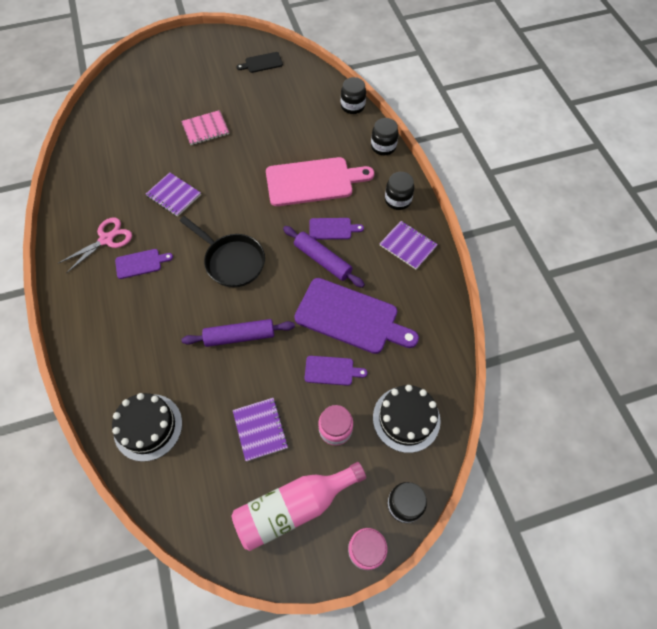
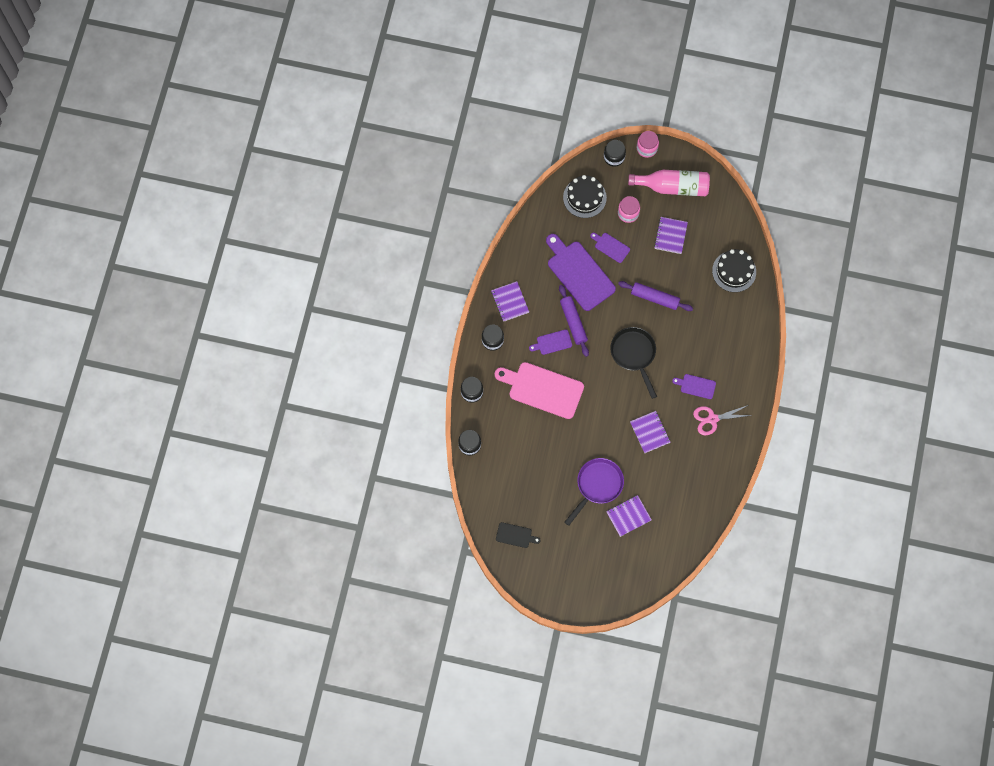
camera: 150 degrees left, 10 degrees up
pink notebook [181,110,229,145] -> purple pan [565,458,624,526]
purple cutting board [309,218,364,240] -> purple cutting board turned 45 degrees counterclockwise [529,329,572,355]
none -> purple notebook [606,495,652,537]

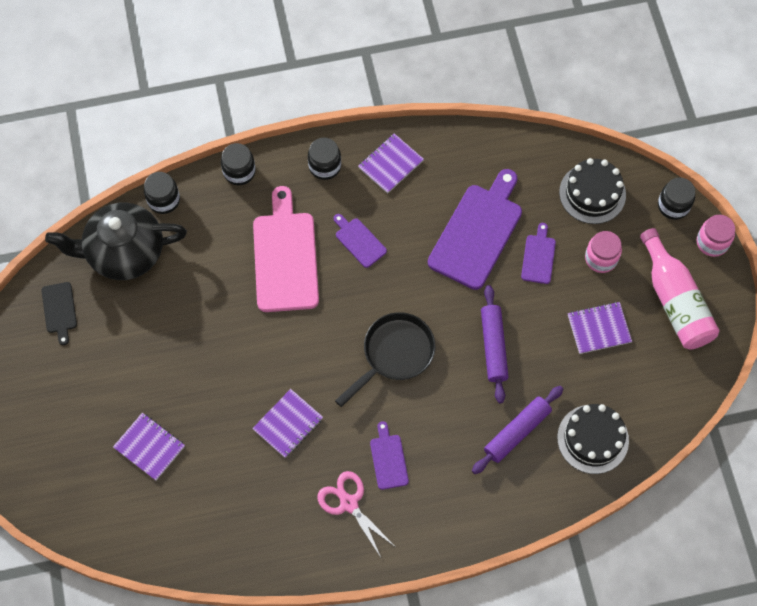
camera: 65 degrees right, 5 degrees down
purple rolling pin [559,285,589,357] -> purple rolling pin moved to [472,386,563,474]
purple pan [565,458,624,526] -> none
none -> black teapot [45,202,187,280]

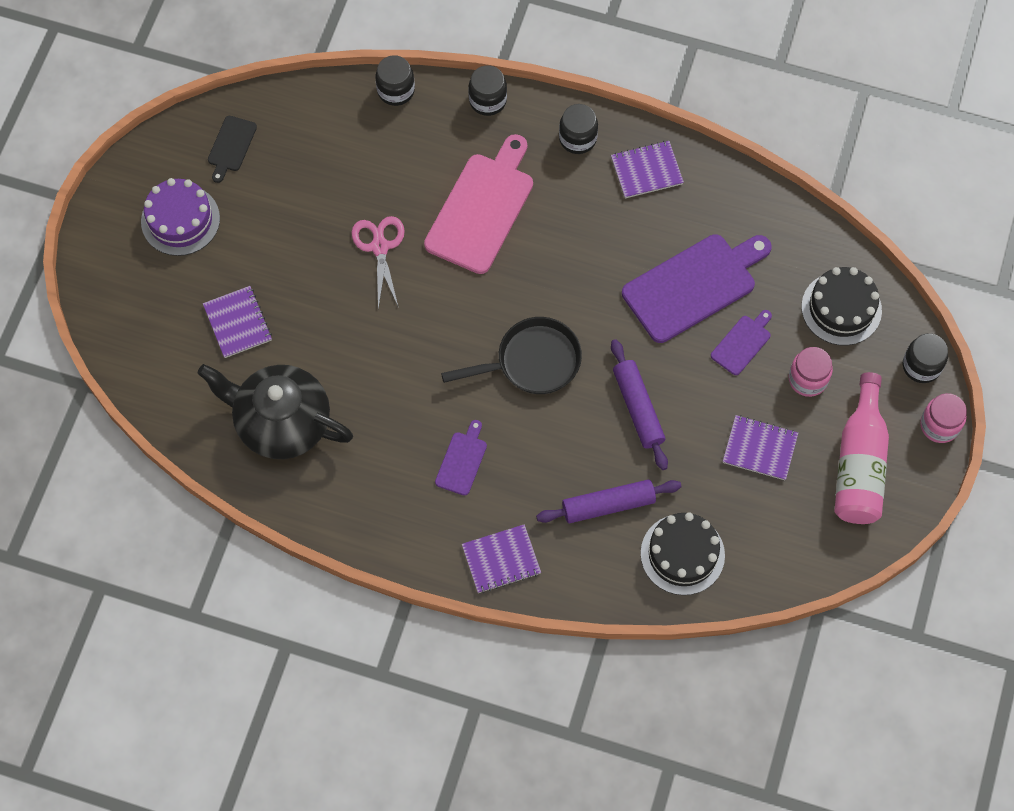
camera: 30 degrees right, 0 degrees up
black teapot [45,202,187,280] -> black teapot moved to [197,364,353,459]
purple notebook [252,389,323,458] -> purple notebook moved to [462,524,541,593]
pink scissors [317,471,394,557] -> pink scissors moved to [351,216,405,309]
purple cutting board [334,214,387,268] -> none
purple rolling pin [481,285,509,403] -> purple rolling pin turned 45 degrees counterclockwise [611,339,668,470]
none -> purple cake [141,178,220,256]

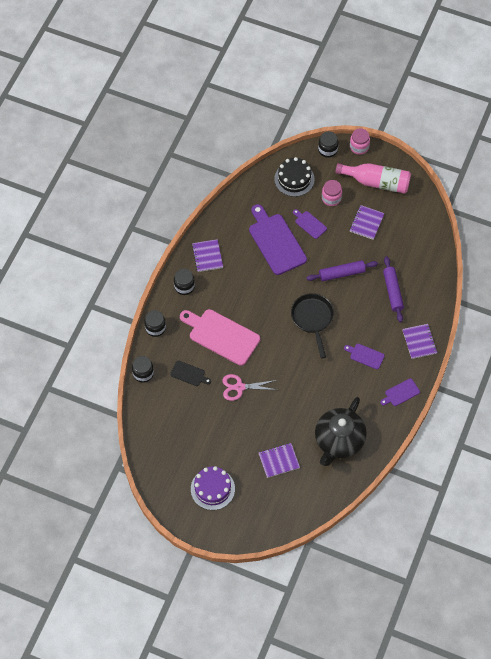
camera: 85 degrees left, 5 degrees down
black cutting board [208,116,257,183] -> black cutting board moved to [170,361,211,386]
black cake [641,512,725,595] -> none
none -> purple cutting board [380,378,420,406]

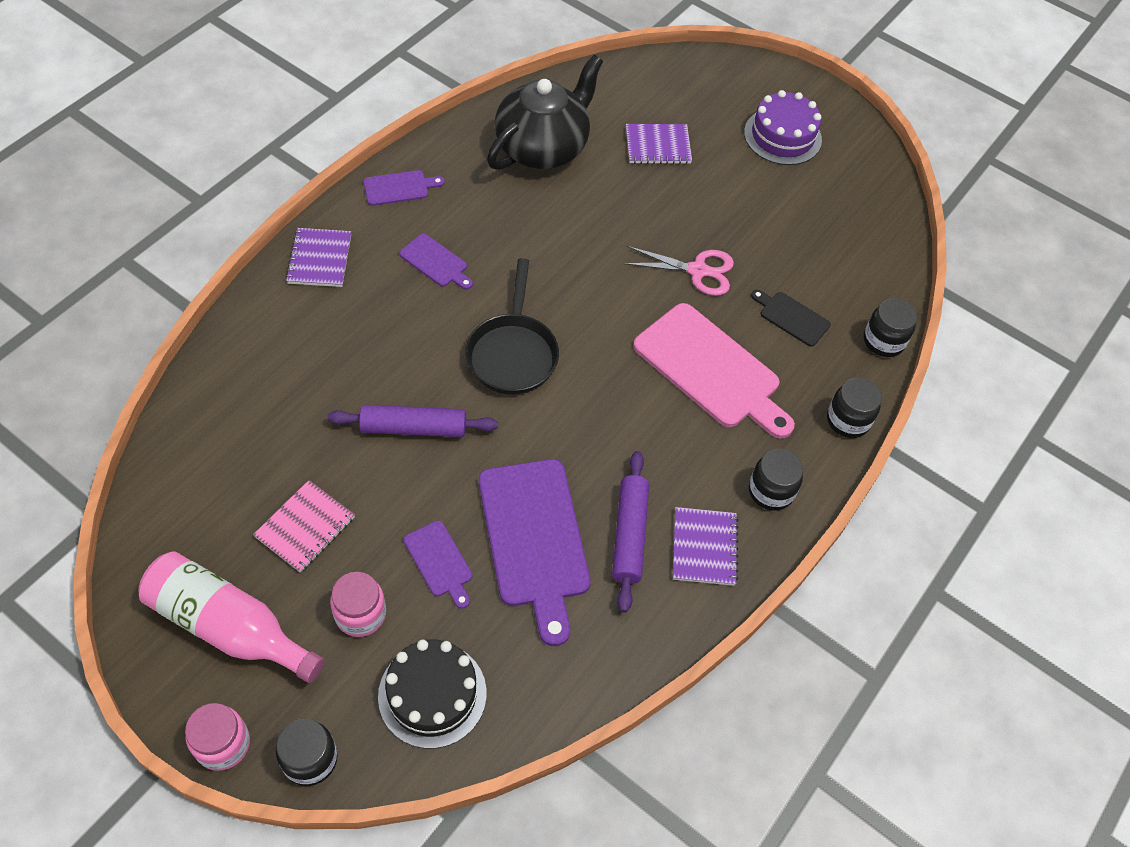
camera: 170 degrees left, 5 degrees down
purple notebook [350,205,385,240] -> pink notebook [253,480,355,573]
purple rolling pin [383,256,404,322] -> purple rolling pin moved to [612,451,649,613]

